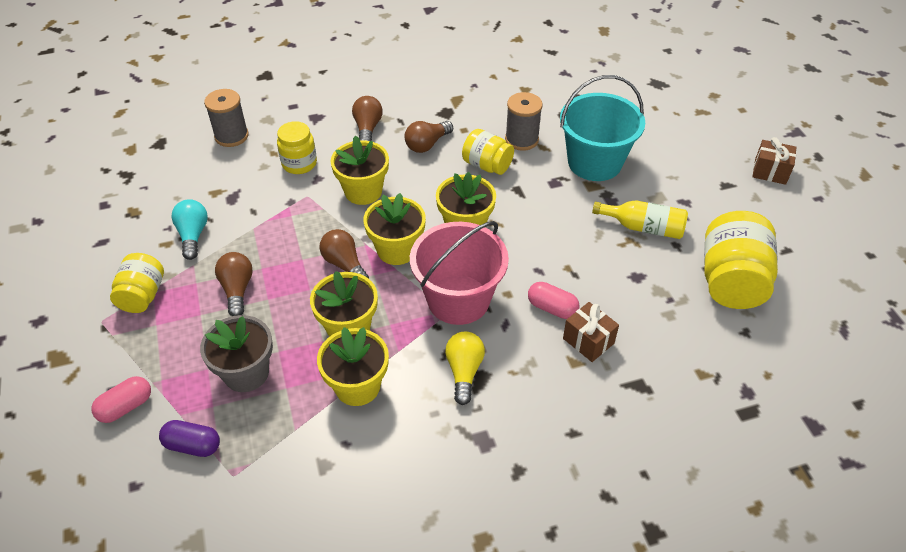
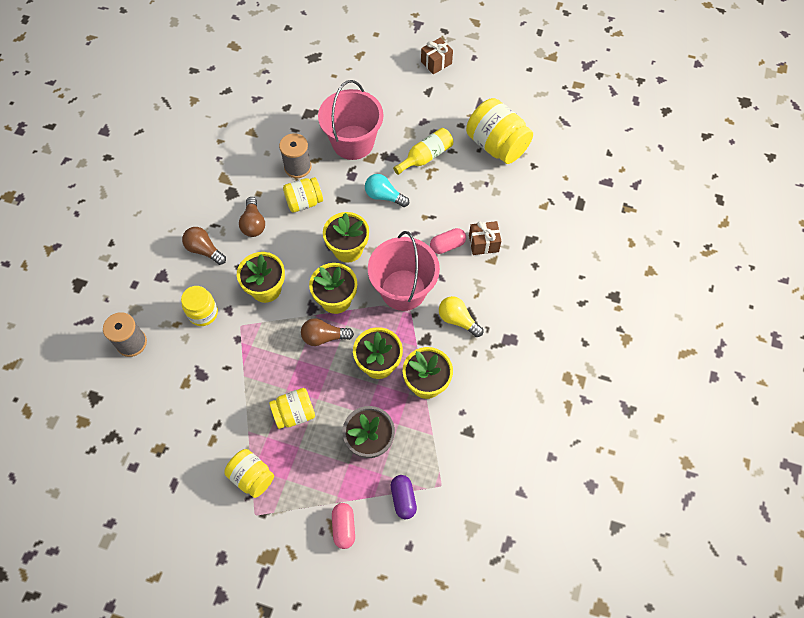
camera: 55 degrees left, 15 degrees up
purple capsule [159,420,220,457] -> purple capsule turned 60 degrees counterclockwise [391,475,417,519]
turquoise light bulb [172,199,208,260] -> turquoise light bulb moved to [365,174,409,207]
brown light bulb [215,252,253,316] -> yellow jar [269,388,315,429]
turquoise bucket [560,75,645,181] -> pink bucket [318,80,383,160]

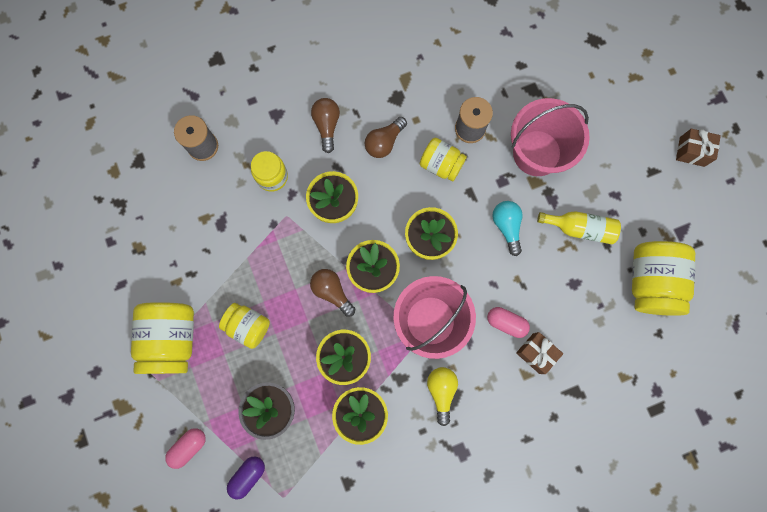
camera: 50 degrees right, 15 degrees up
yellow jar [224,449,274,498] -> yellow jar [131,302,194,374], size x1.64

